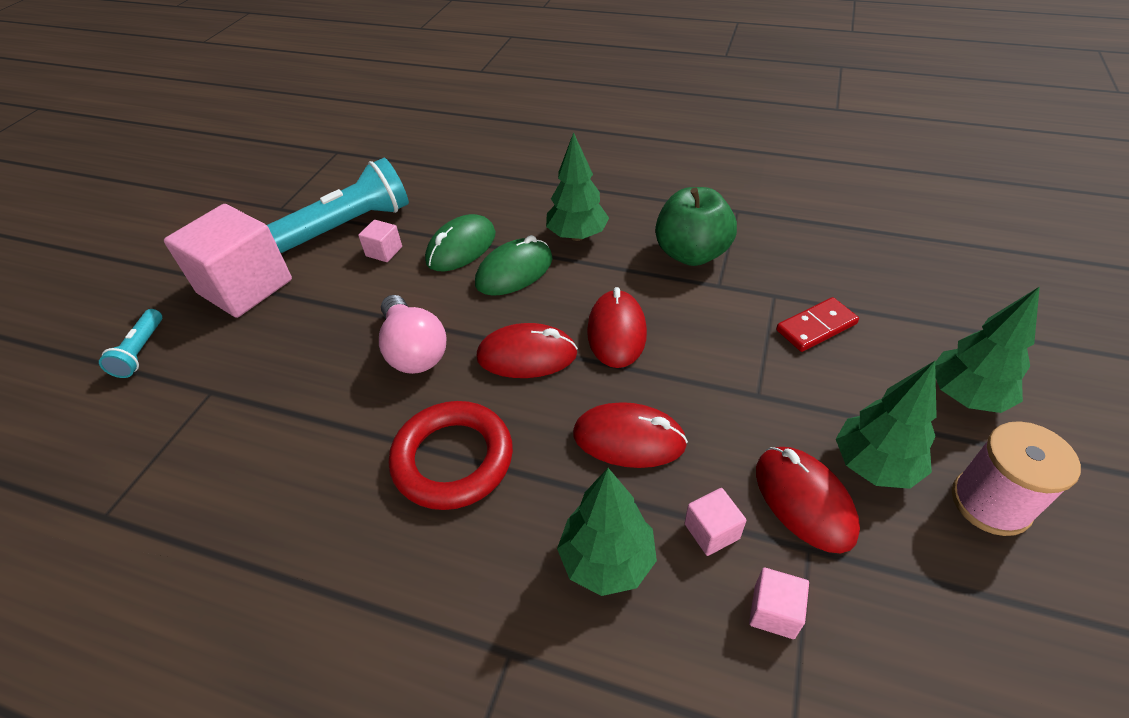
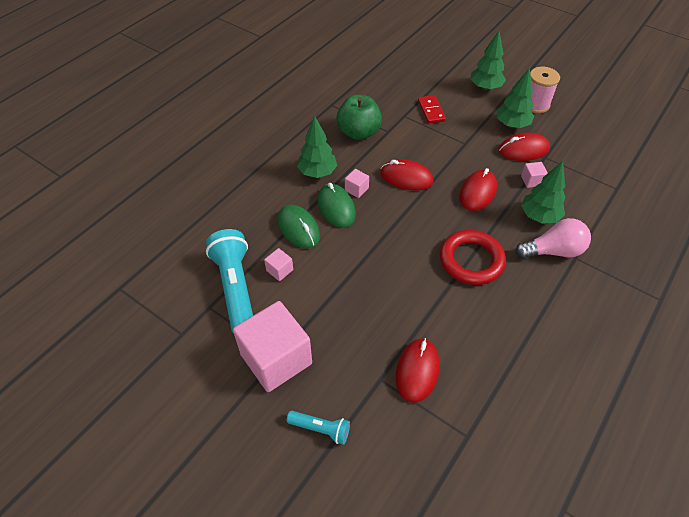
camera: 75 degrees left, 5 degrees up
pink light bulb [379,295,447,374] -> pink light bulb moved to [515,218,591,259]
red mouse [476,323,578,378] -> red mouse moved to [396,338,440,403]
pink cube [749,567,809,639] -> pink cube moved to [345,169,369,198]

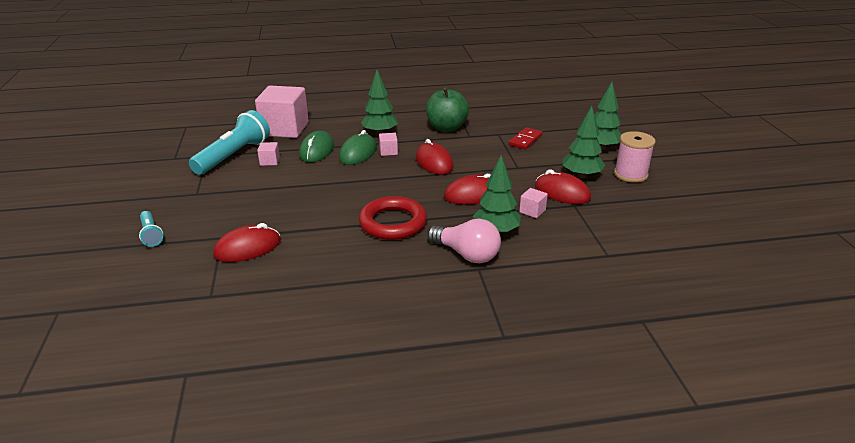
camera: 45 degrees right, 20 degrees down
pink cube [233,301,312,392] -> pink cube moved to [255,86,309,138]

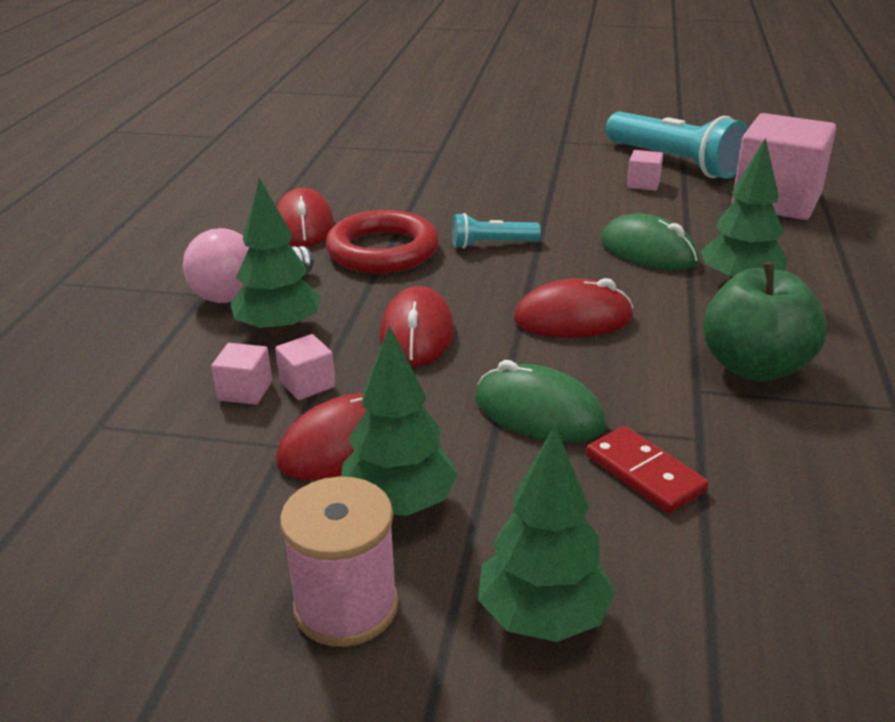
camera: 110 degrees right, 0 degrees up
turquoise flashlight [139,211,163,247] -> turquoise flashlight moved to [452,213,541,248]
red mouse [213,223,281,262] -> red mouse moved to [276,188,334,247]
green mouse [299,131,334,162] -> green mouse moved to [475,360,606,443]
pink cube [379,133,398,156] -> pink cube moved to [211,343,272,405]

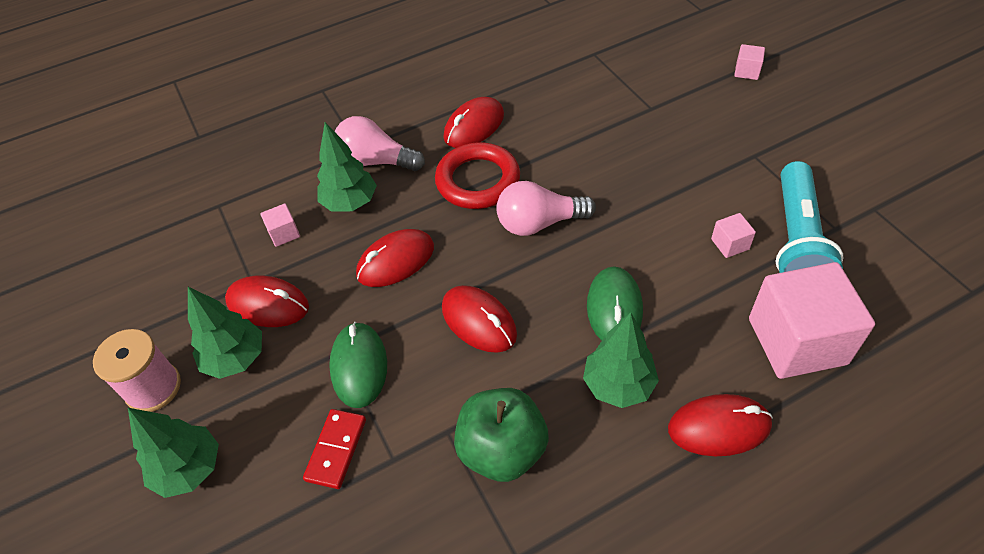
camera: 55 degrees right, 20 degrees up
pink cube [275,334,336,400] -> pink cube moved to [734,44,765,80]
turquoise flashlight [452,213,541,248] -> pink light bulb [496,181,596,236]
none -> red mouse [668,394,773,456]

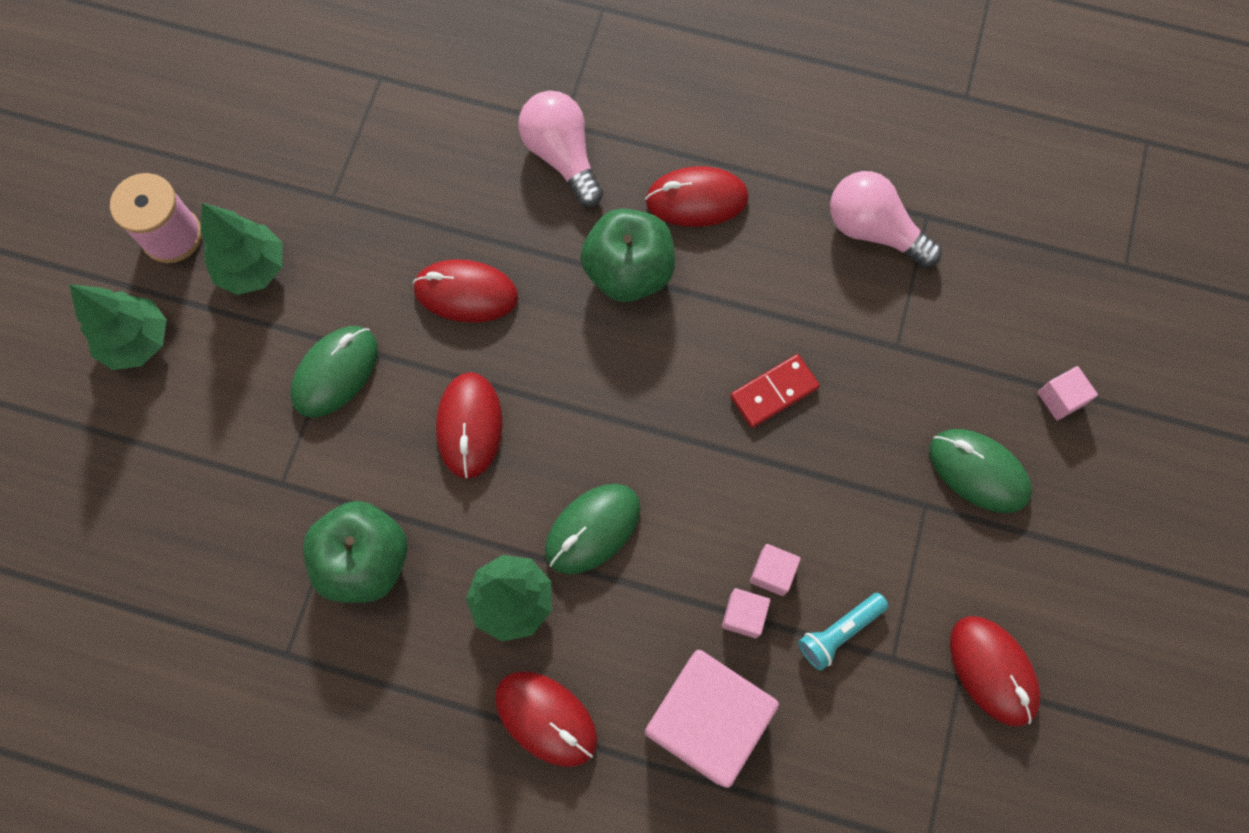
camera: 40 degrees right, 20 degrees up
red mouse [225,276,309,327] -> red mouse moved to [950,616,1040,726]
pink cube [260,203,300,247] -> pink cube moved to [722,588,770,638]
red domino [303,409,366,489] -> red domino moved to [730,354,820,428]
green tree [317,122,377,212] -> none
red ring [435,142,520,209] -> green apple [581,209,675,302]
pink light bulb [496,181,596,236] -> pink light bulb moved to [830,171,942,268]
turquoise flashlight [775,161,843,273] -> turquoise flashlight [798,593,889,671], size x0.50
none -> green mouse [930,429,1032,513]

